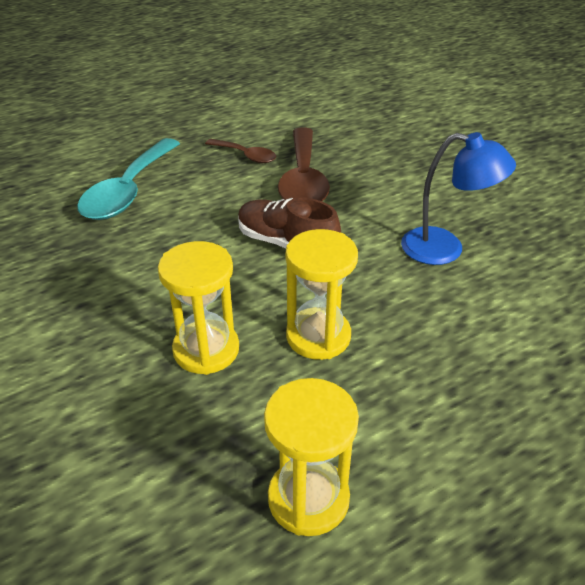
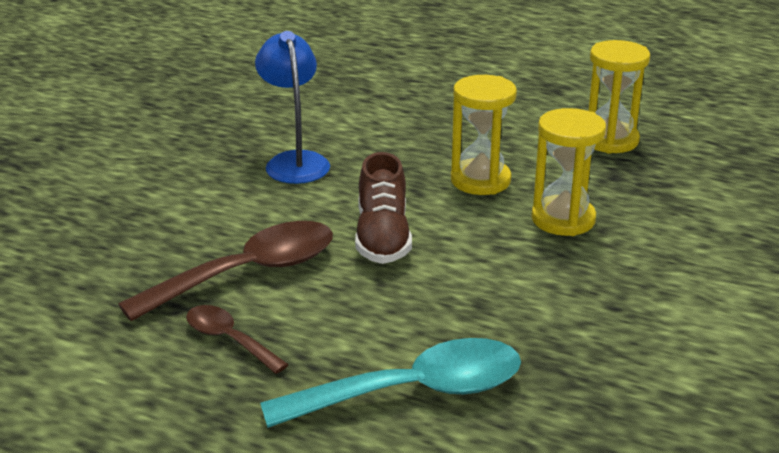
camera: 125 degrees left, 10 degrees down
brown spoon [205,139,276,163] -> brown spoon turned 45 degrees counterclockwise [186,305,289,374]

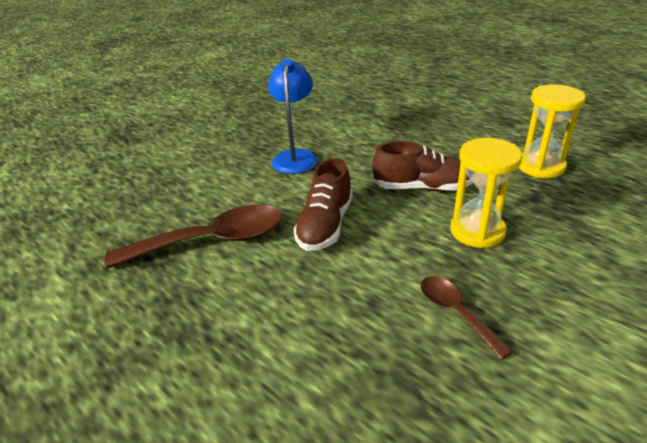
camera: 20 degrees right, 5 degrees up
brown spoon [186,305,289,374] -> brown spoon moved to [421,276,513,360]
turquoise spoon [260,338,521,428] -> none
yellow hourglass [451,75,517,195] -> brown shoe [372,141,473,191]

